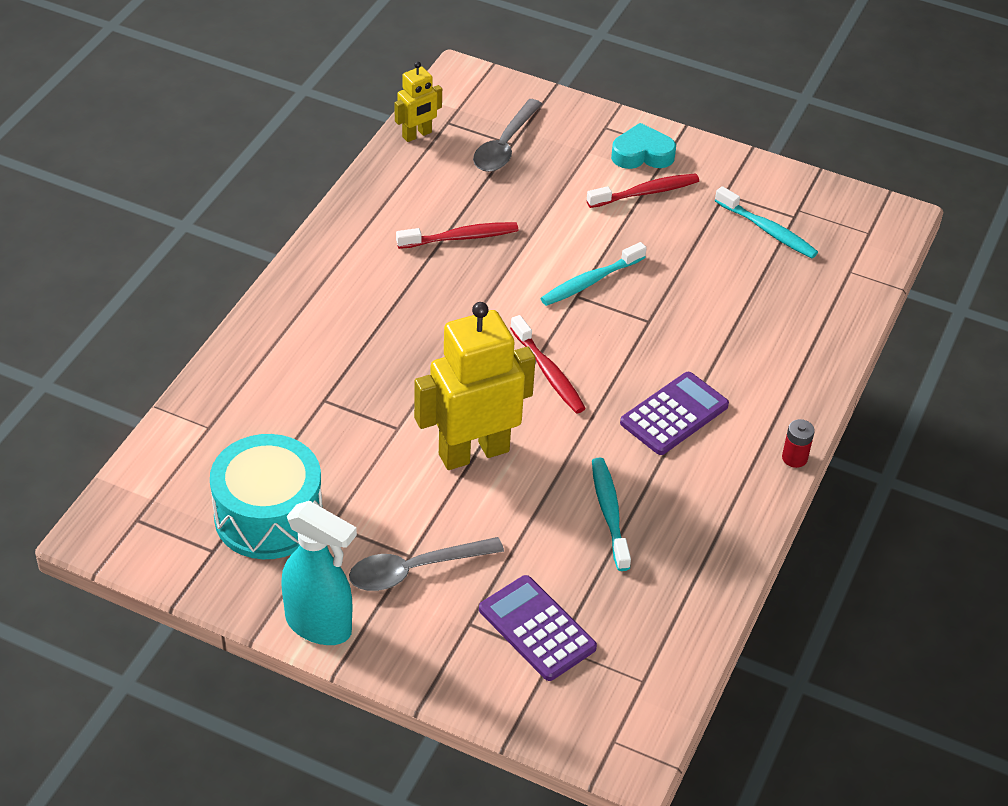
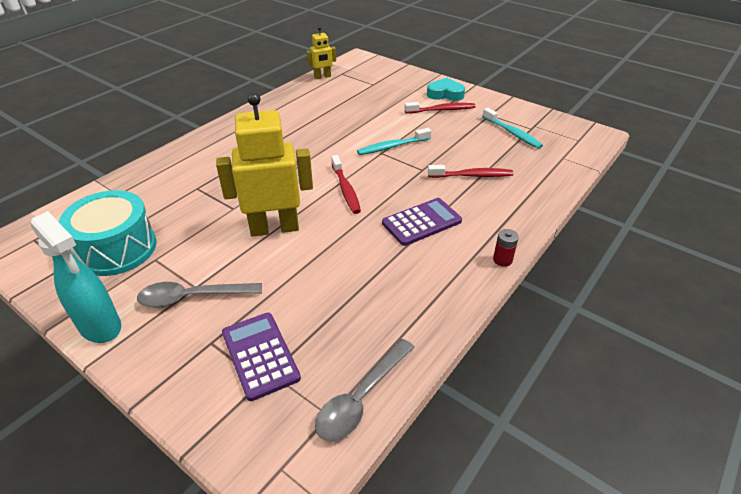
camera: 15 degrees right, 5 degrees down
red toothbrush [396,222,518,249] -> red toothbrush moved to [428,165,513,178]
grey spoon [473,99,542,172] -> grey spoon moved to [315,339,414,441]
turquoise toothbrush [592,458,631,571] -> none

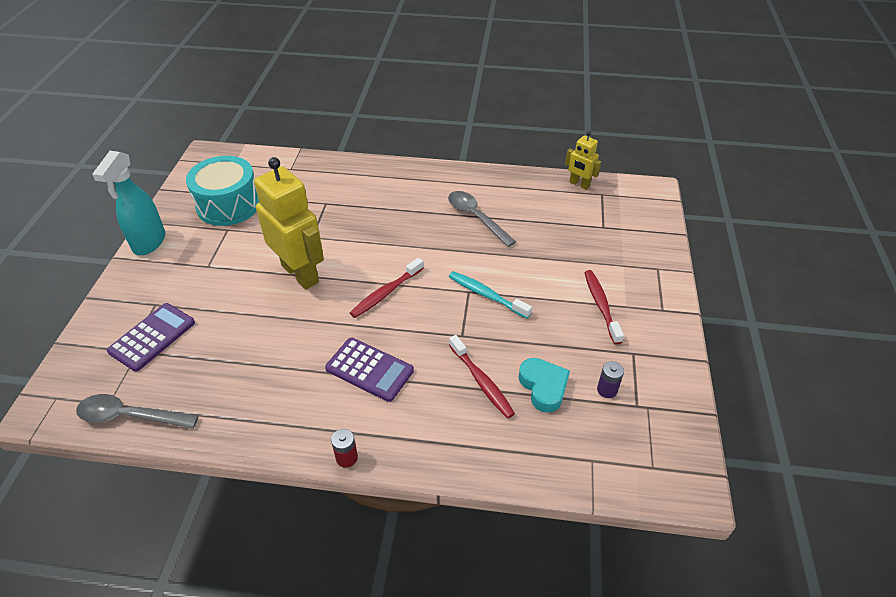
camera: 60 degrees right, 5 degrees up
grey spoon [137,282,262,307] -> grey spoon moved to [448,191,516,247]
red toothbrush [405,102,475,114] -> red toothbrush turned 150 degrees counterclockwise [584,270,624,344]
turquoise heart [427,78,465,101] -> turquoise heart moved to [519,358,570,413]
turquoise toothbrush [482,108,543,149] -> purple battery [597,361,624,398]

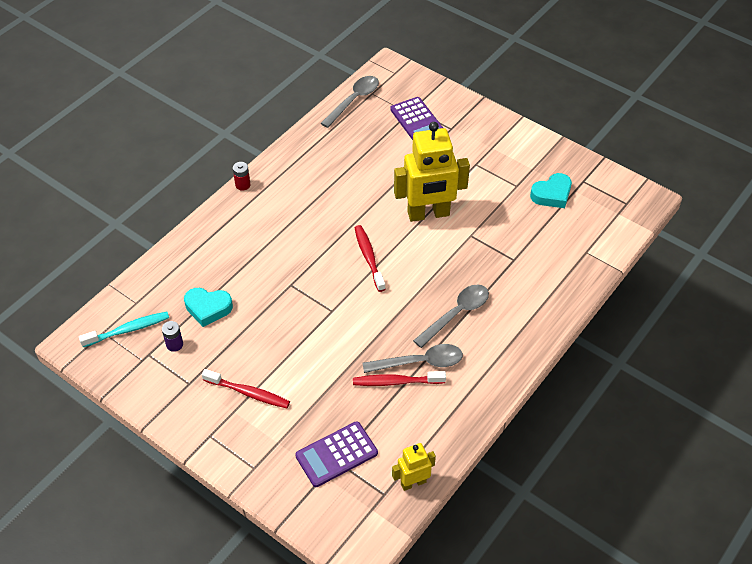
camera: 120 degrees right, 5 degrees up
turquoise spray bottle [92,151,165,255] -> none
turquoise drum [186,156,259,226] -> turquoise heart [530,173,572,208]
purple calculator [325,338,414,402] -> purple calculator moved to [295,421,378,487]
turquoise toothbrush [449,271,532,319] -> turquoise toothbrush moved to [79,312,169,347]
red toothbrush [449,335,515,419] -> red toothbrush moved to [353,371,446,386]
none -> grey spoon [413,284,489,348]

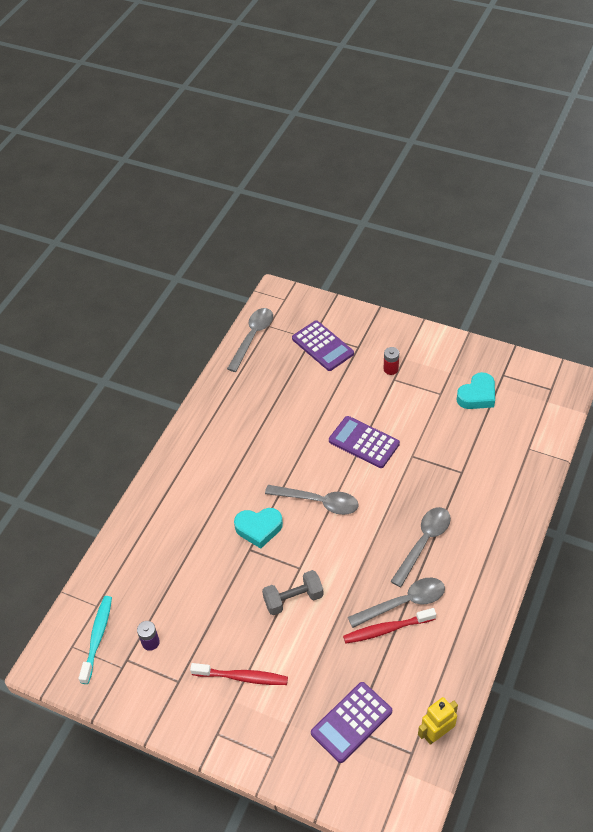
camera: 10 degrees left, 0 degrees up
turquoise toothbrush [79,312,169,347] -> turquoise toothbrush turned 45 degrees counterclockwise [79,596,112,684]
turquoise heart [184,288,233,327] -> turquoise heart moved to [234,508,283,549]
red battery [233,162,250,191] -> red battery moved to [384,347,399,375]
red toothbrush [355,225,386,292] -> grey spoon [265,485,359,515]
yellow robot [394,122,470,222] -> purple calculator [329,416,400,468]
none -> grey dumbbell [262,570,324,615]

